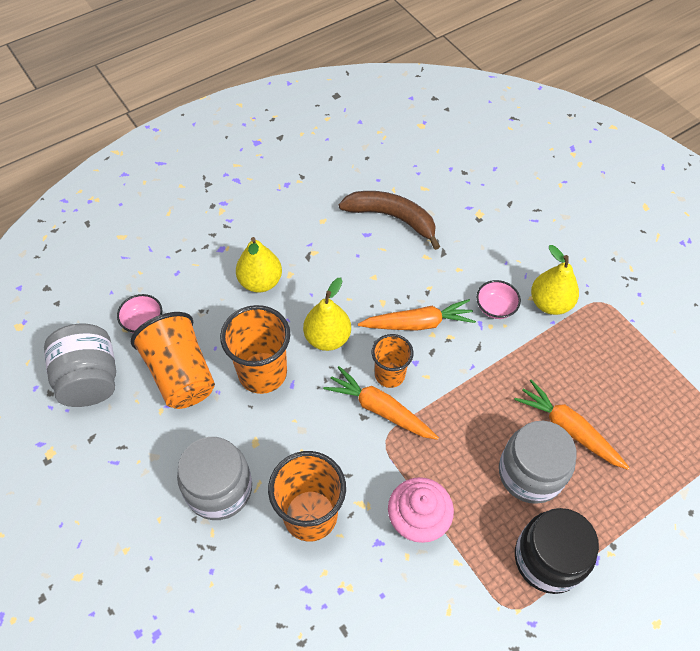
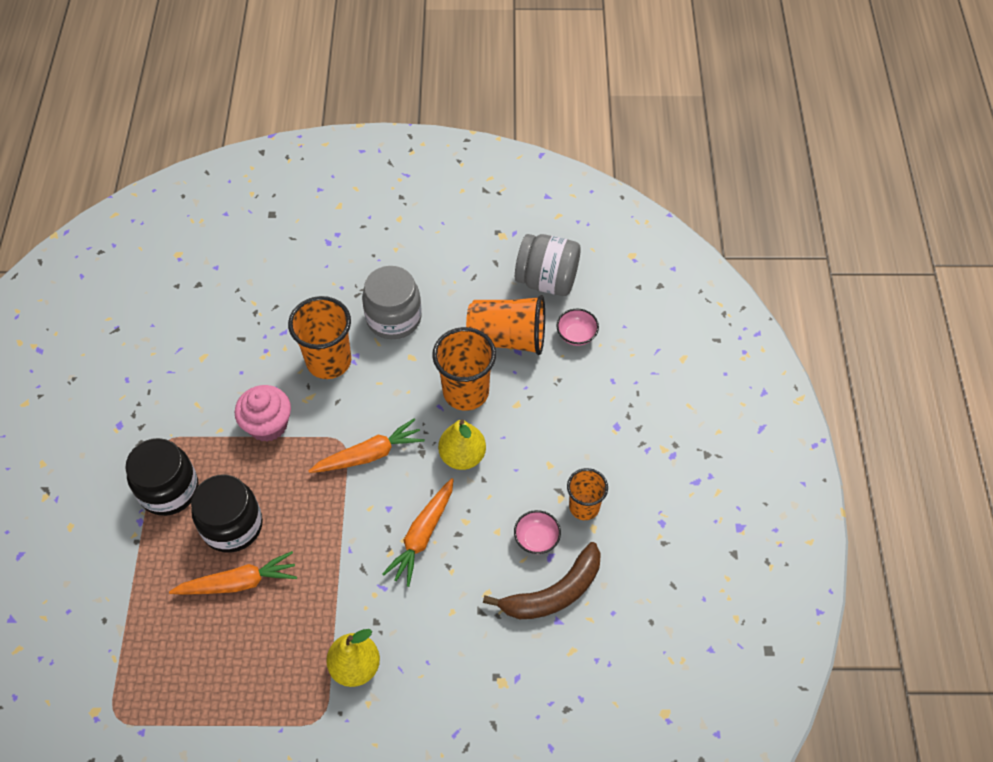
camera: 125 degrees right, 0 degrees up
yellow pear [236,237,282,293] -> none
orange cup [371,334,414,388] -> orange cup moved to [567,468,608,520]
pink bowl [476,280,521,319] -> pink bowl moved to [514,510,561,554]
grey jar [499,421,577,504] -> black jar [191,475,263,553]

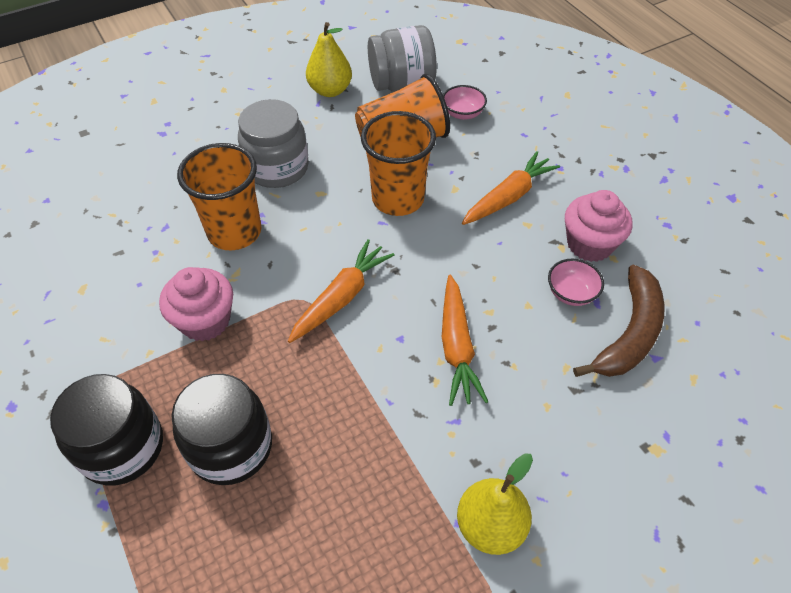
camera: 30 degrees left, 5 degrees down
orange carrot [169,551,297,595] -> orange carrot moved to [462,151,560,225]
yellow pear [438,419,486,470] -> yellow pear moved to [306,22,352,97]
orange cup [567,468,608,520] -> pink cupcake [565,190,633,262]

